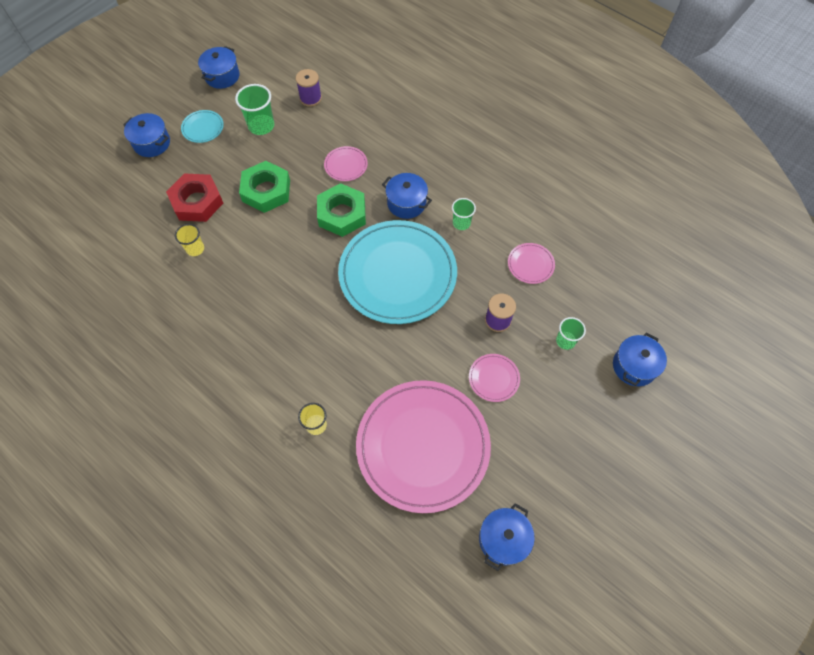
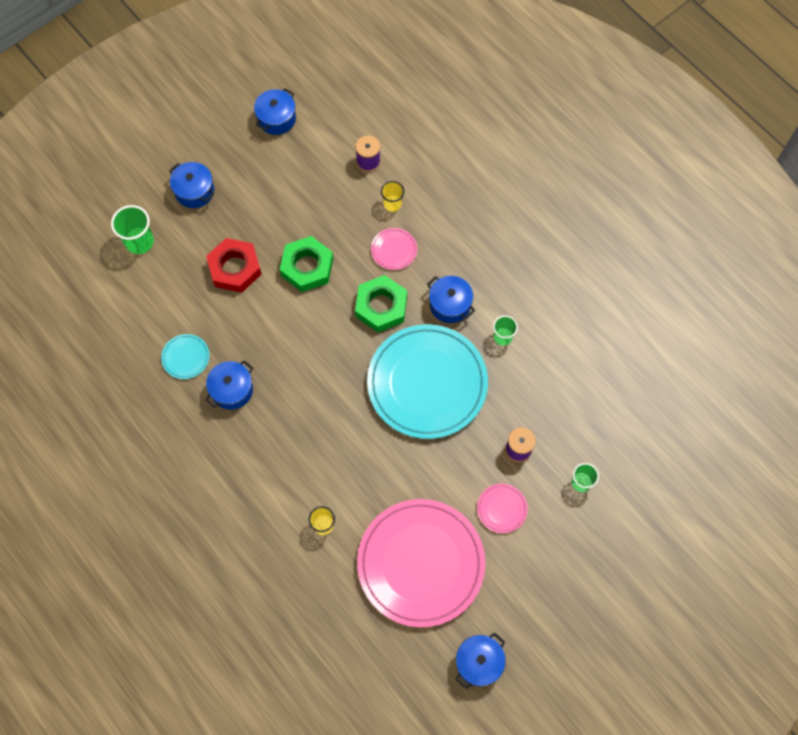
camera: 10 degrees right, 5 degrees up
yellow cup [175,224,204,256] -> yellow cup moved to [381,181,405,212]
turquoise plate [181,110,224,143] -> turquoise plate moved to [161,334,210,379]
green cup [235,84,274,135] -> green cup moved to [111,205,154,254]
pink plate [508,243,555,284] -> none
blue pot [613,332,667,386] -> blue pot moved to [205,360,253,410]

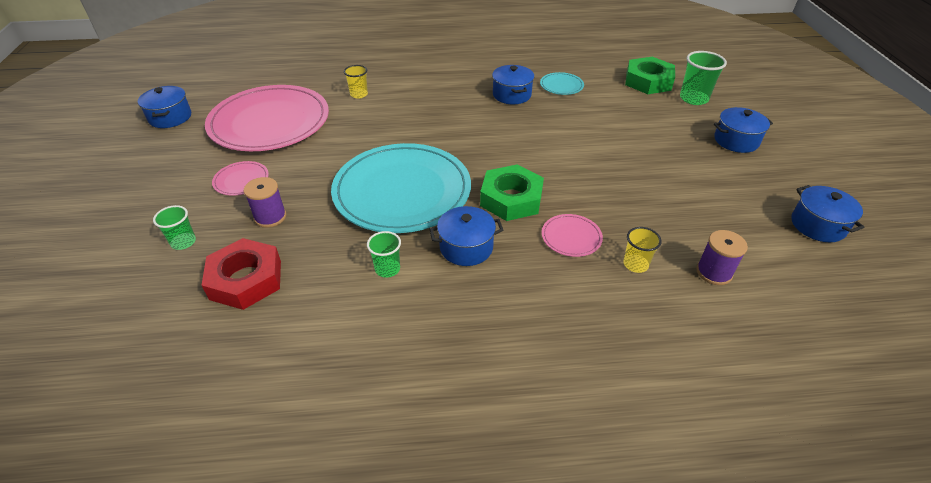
camera: 125 degrees right, 25 degrees down
red nut [206,238,262,293] -> red nut moved to [201,238,281,310]
green nut [280,236,333,292] -> green nut moved to [625,57,675,94]

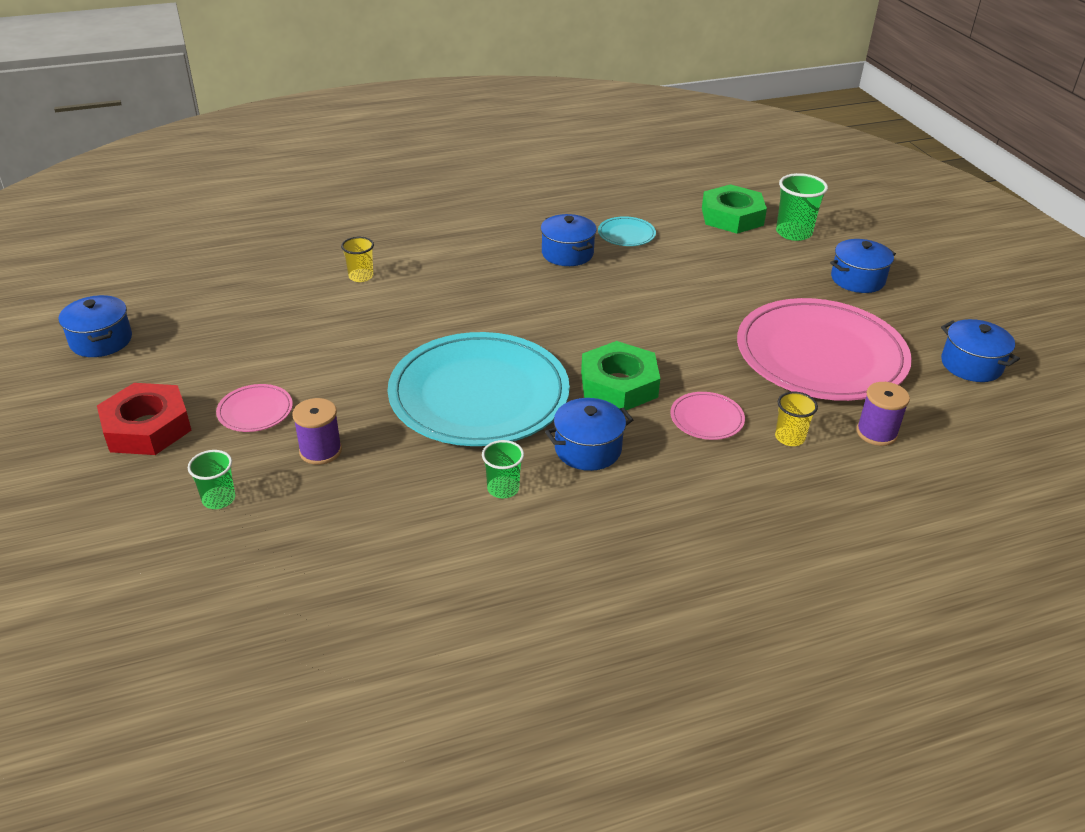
camera: 15 degrees left, 5 degrees down
red nut [201,238,281,310] -> red nut moved to [97,383,192,455]
pink plate [205,85,329,151] -> pink plate moved to [737,298,912,401]

